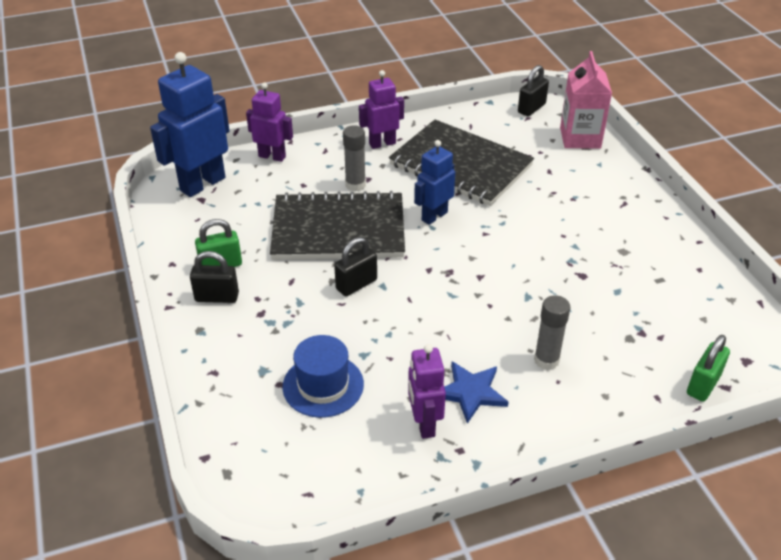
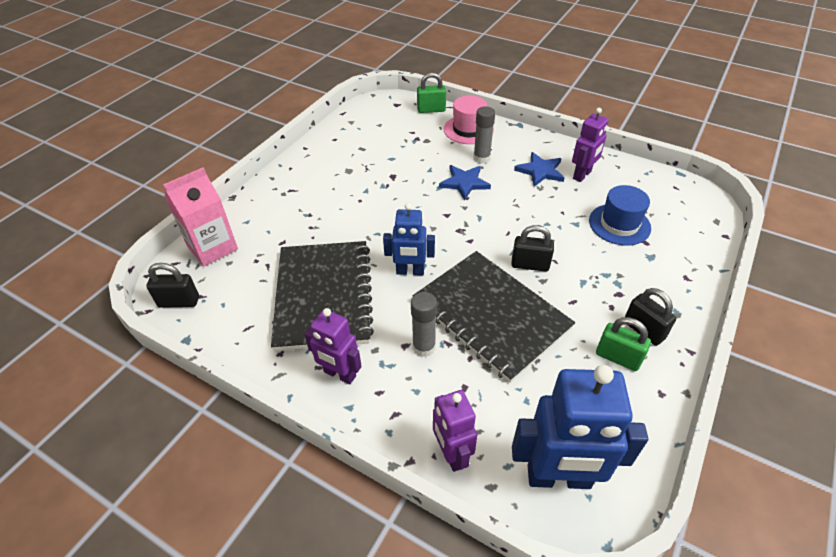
camera: 130 degrees left, 5 degrees up
none -> blue star [439,165,491,201]
none -> pink hat [444,95,494,144]

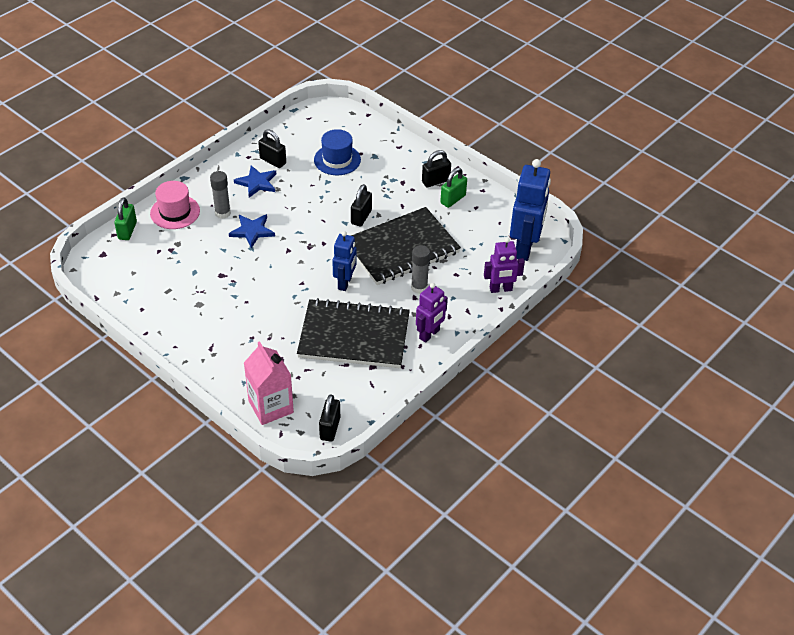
camera: 80 degrees left, 0 degrees up
purple robot [572,108,609,182] -> black padlock [258,129,286,168]

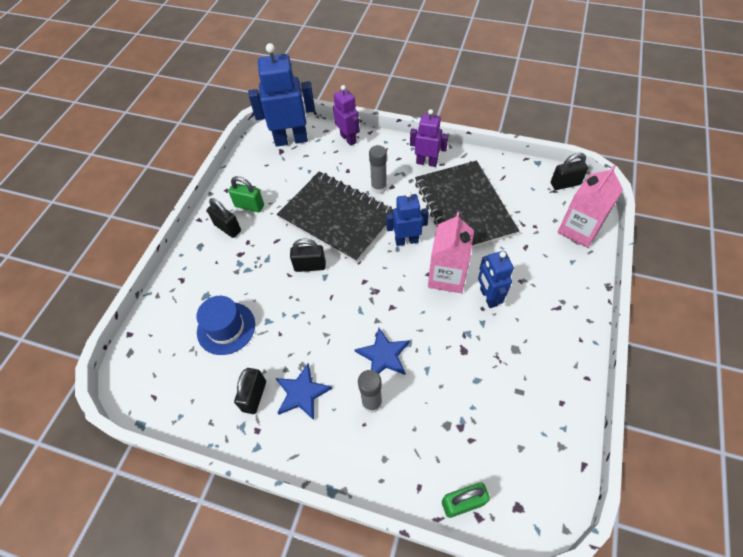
camera: 110 degrees left, 10 degrees up
pink hat [150,181,200,229] -> none
none -> pink carton [428,212,474,293]
none -> blue robot [478,251,514,308]

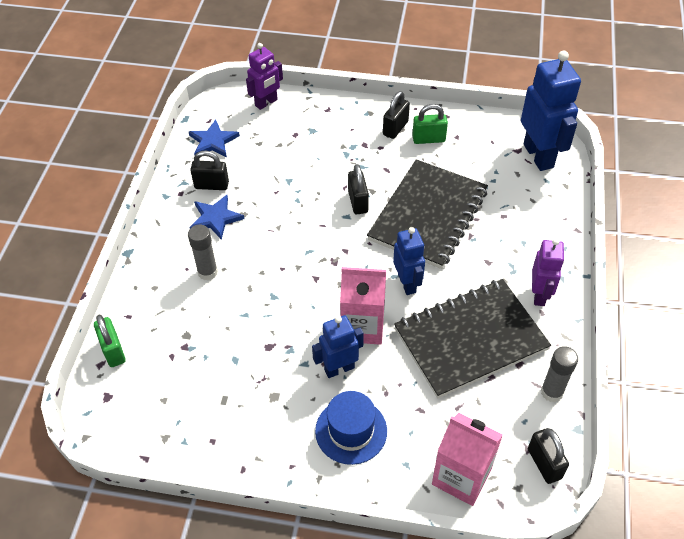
camera: 80 degrees right, 5 degrees down
blue hat [196,296,255,355] -> blue hat moved to [315,391,387,465]
green padlock [228,176,264,212] -> green padlock turned 75 degrees clockwise [412,104,448,144]
purple robot [333,85,360,146] -> purple robot moved to [246,43,283,110]
blue star [355,328,410,375] -> blue star moved to [189,120,240,157]
grey glue stick [369,145,387,194] -> grey glue stick moved to [541,346,578,402]

